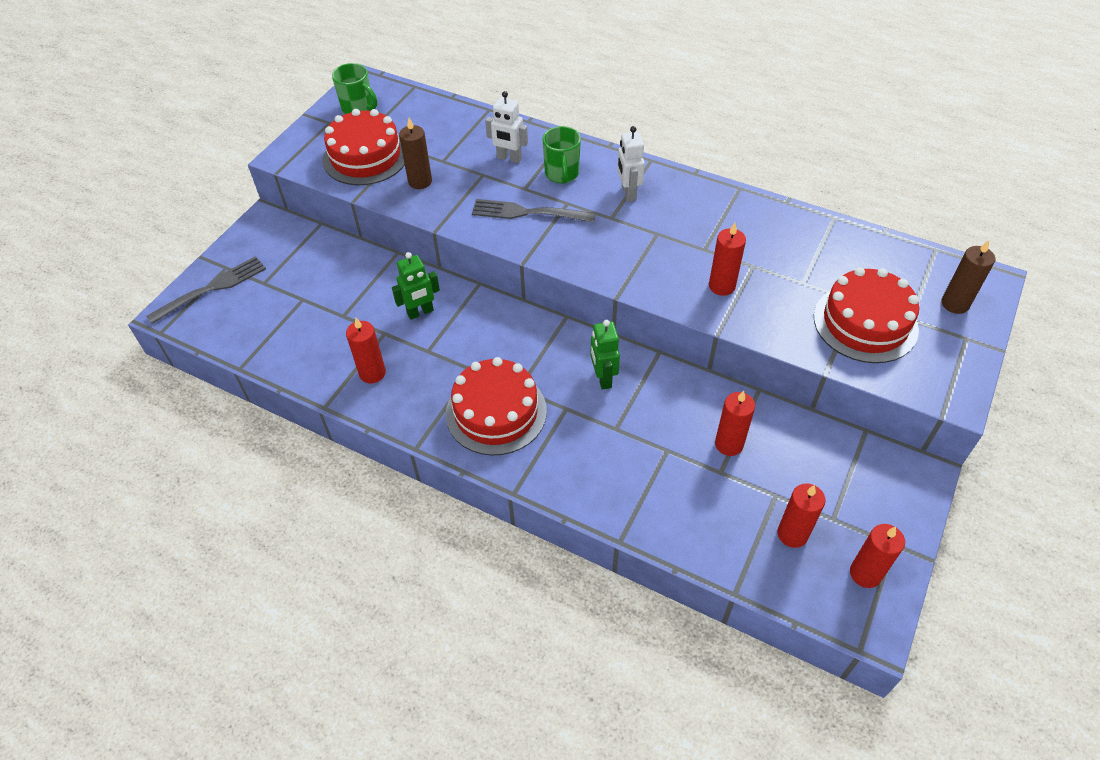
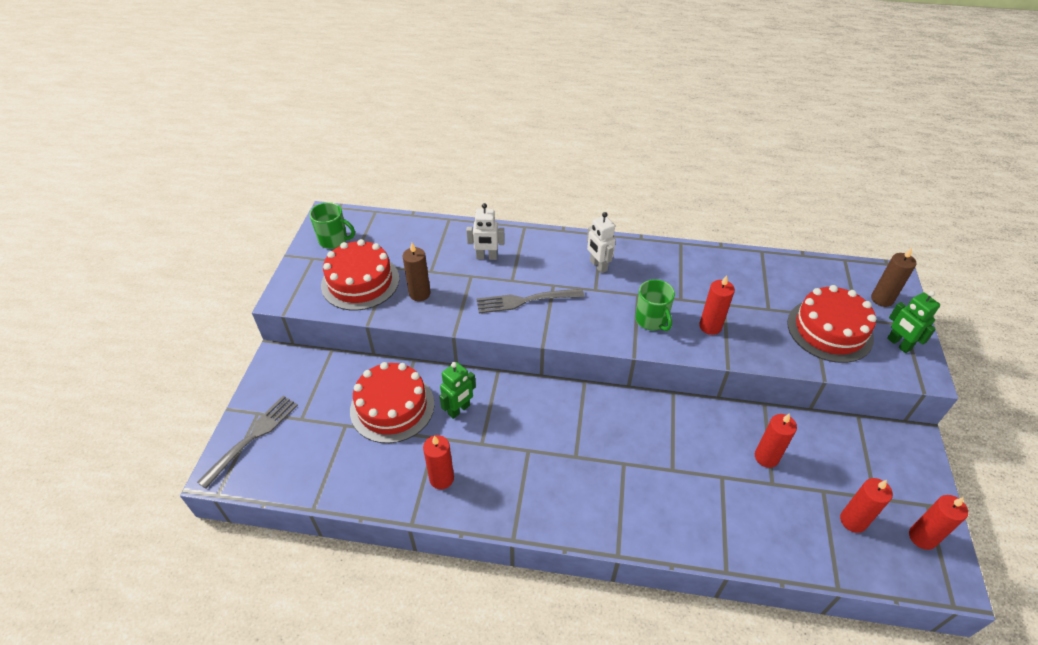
camera: 20 degrees left, 5 degrees down
red cake [446,357,547,455] -> red cake moved to [350,362,435,443]
green mug [543,126,581,183] -> green mug moved to [635,279,675,331]
green robot [590,320,620,390] -> green robot moved to [887,291,940,353]

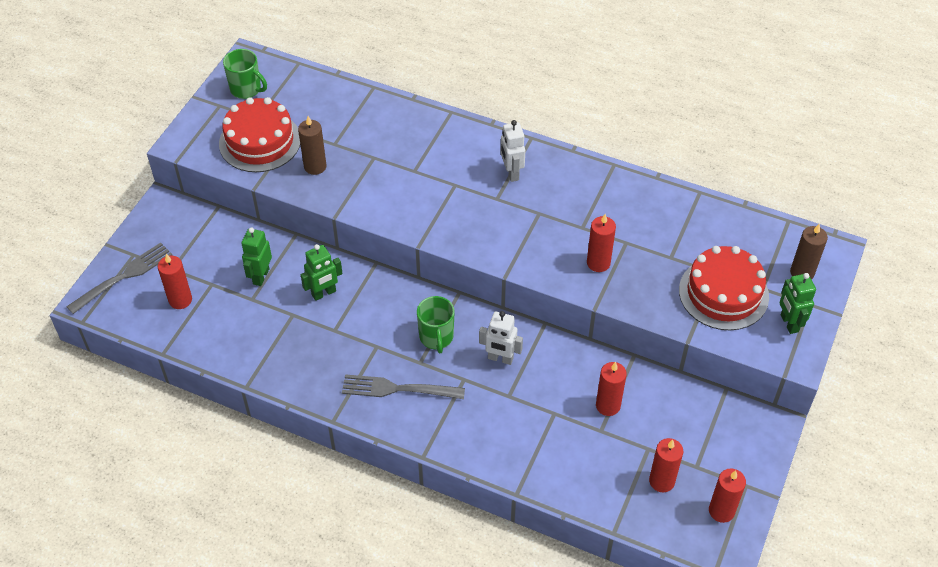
camera: 15 degrees right, 5 degrees up
red cake [350,362,435,443] -> green robot [241,227,272,286]
red candle [423,435,454,489] -> red candle moved to [158,254,192,309]
white robot [466,203,505,260] -> white robot moved to [479,311,523,365]
grey fork [477,289,584,314] -> grey fork moved to [342,374,465,399]
green mug [635,279,675,331] -> green mug moved to [417,296,454,353]

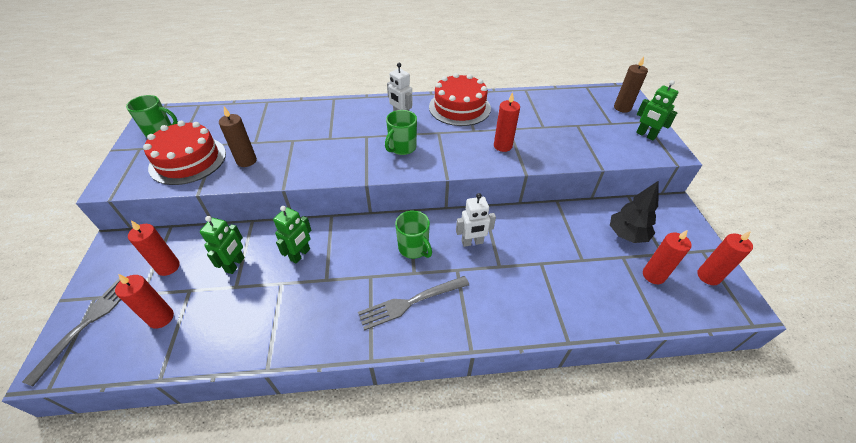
camera: 30 degrees left, 5 degrees down
green robot [241,227,272,286] -> green robot turned 150 degrees counterclockwise [200,216,245,274]
red candle [596,362,627,416] -> red candle moved to [128,220,180,276]
red cake [679,246,769,330] -> red cake moved to [429,73,491,126]
none -> green mug [385,110,417,155]
none -> black tree [610,181,658,243]

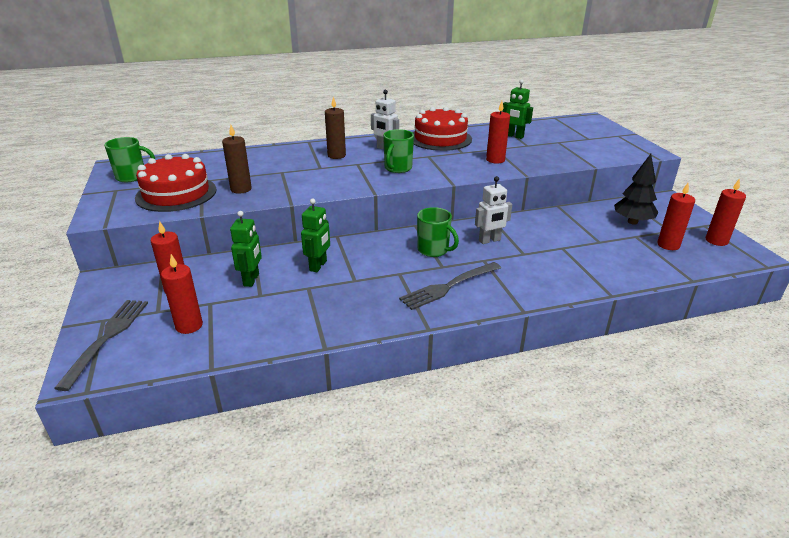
camera: 10 degrees left, 15 degrees down
brown candle [614,56,648,113] -> brown candle moved to [325,97,346,159]
green robot [636,80,679,140] -> green robot moved to [502,80,533,139]

